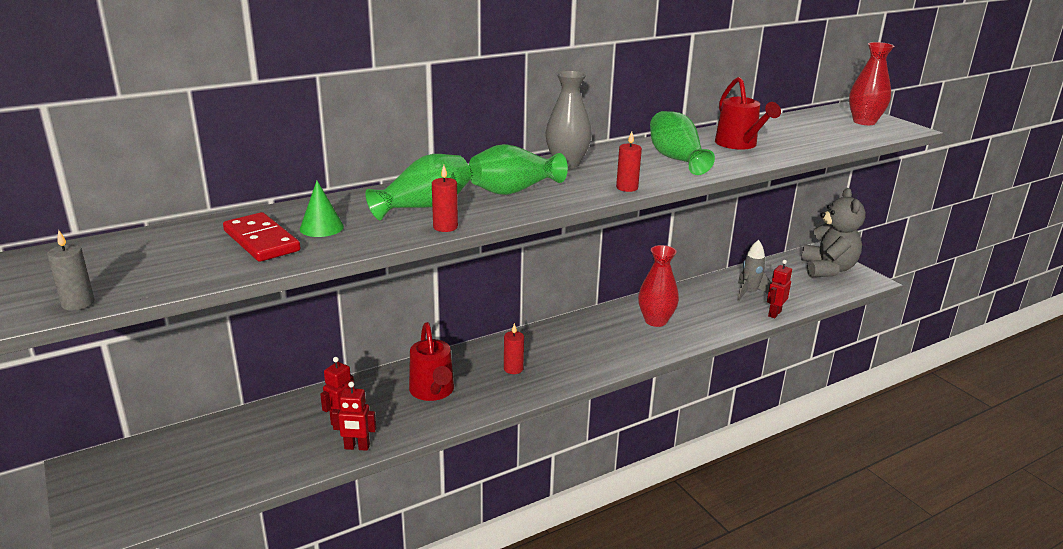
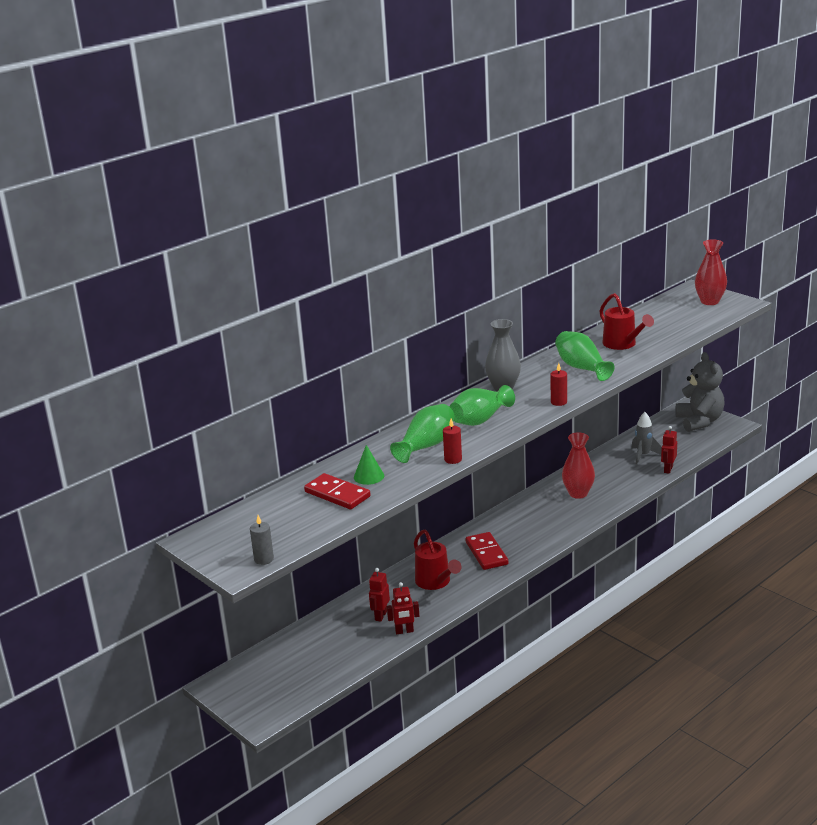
camera: 10 degrees left, 0 degrees up
red candle [504,323,524,374] -> red domino [465,532,508,570]

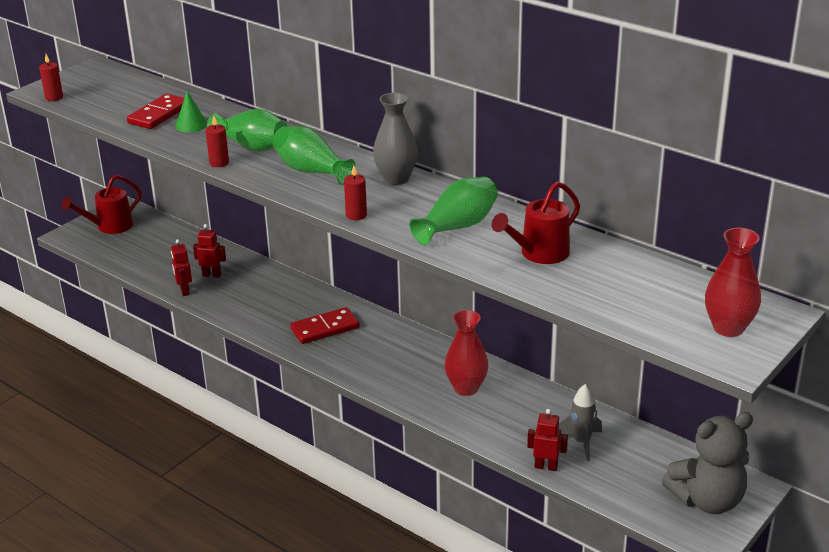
camera: 80 degrees right, 5 degrees up
grey candle [250,515,274,565] -> red candle [39,54,63,101]
red watering can [414,530,462,590] -> red watering can moved to [62,175,141,234]

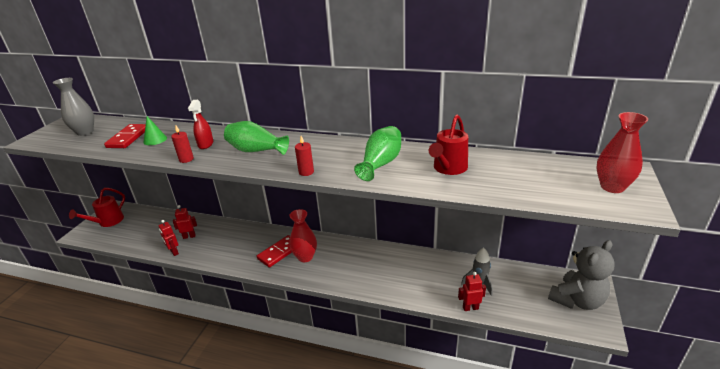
camera: 20 degrees left, 0 degrees up
red candle [39,54,63,101] -> none
green vase [207,109,287,152] -> red spray bottle [188,100,213,149]
grey vase [373,93,418,185] -> grey vase moved to [53,78,94,136]
red vase [445,310,488,396] -> red vase moved to [289,209,317,262]

